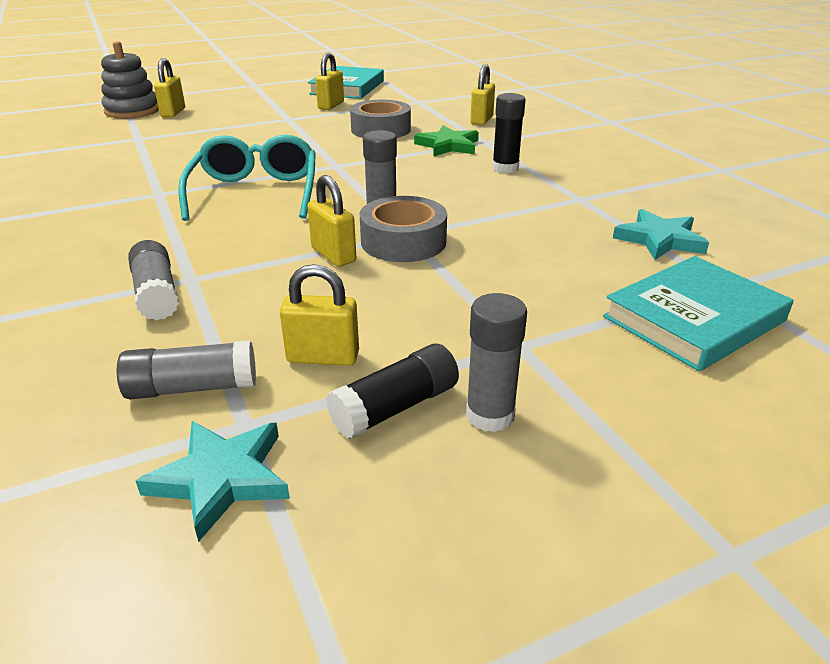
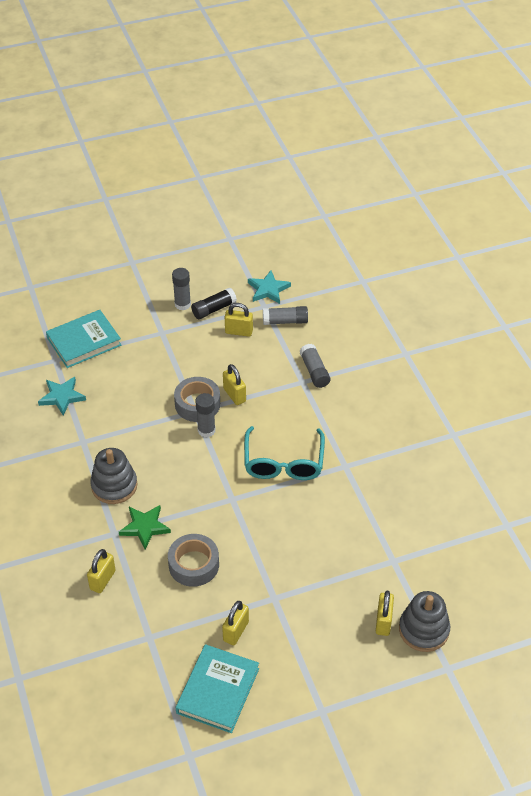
camera: 175 degrees left, 15 degrees up
black glue stick [492,93,526,173] -> grey stacking toy [90,448,137,504]

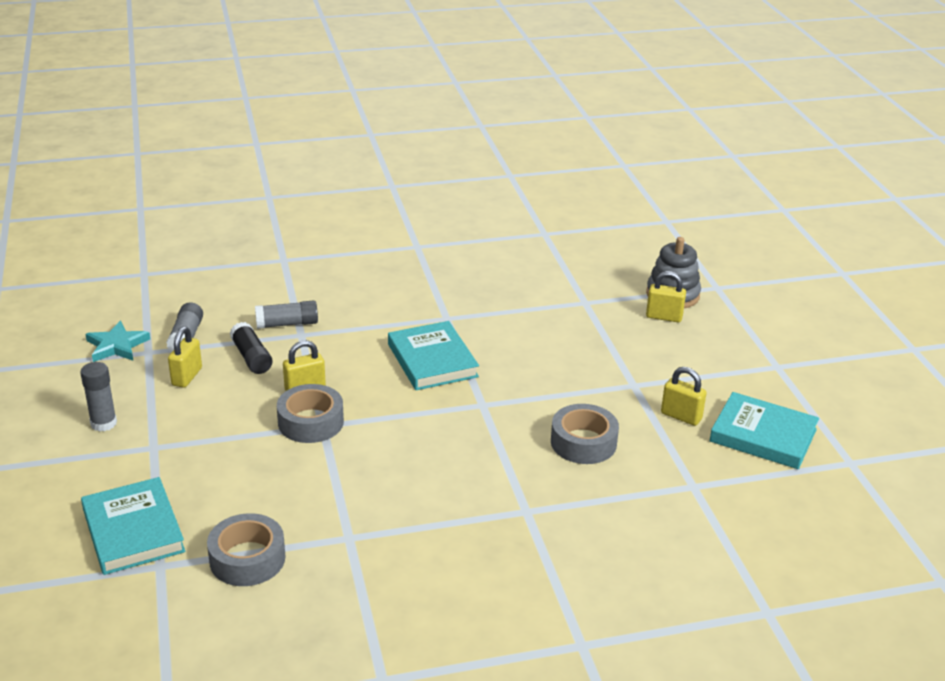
camera: 85 degrees left, 15 degrees down
turquoise star [38,377,86,416] -> grey tape [207,513,286,586]
yellow padlock [87,549,116,593] -> none
grey stacking toy [90,448,137,504] -> none
green star [119,505,171,549] -> none
black glue stick [191,288,237,319] -> black glue stick moved to [230,322,272,374]
grey glue stick [196,393,215,438] -> none
turquoise glasses [244,426,325,480] -> turquoise book [388,321,479,390]

